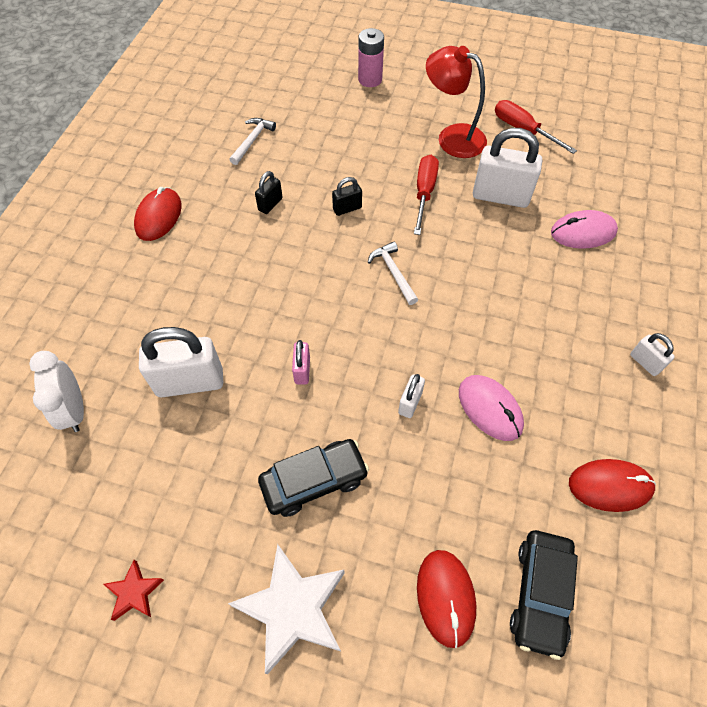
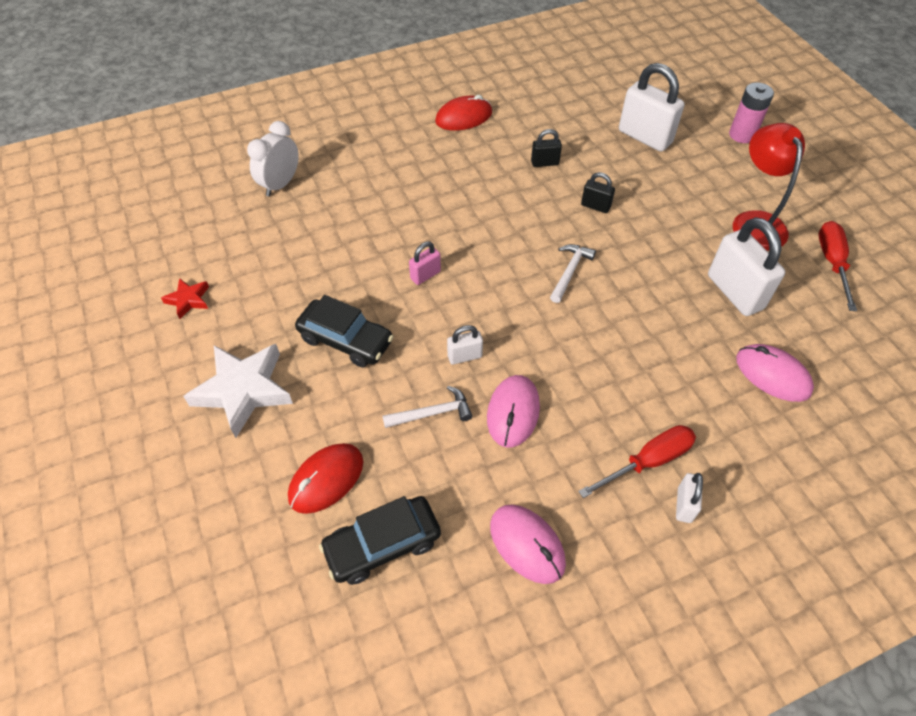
camera: 50 degrees right, 5 degrees down
white padlock [139,327,223,397] -> white padlock moved to [619,63,685,152]
white hammer [229,118,276,165] -> white hammer moved to [382,386,472,428]
red screwdriver [414,155,439,235] -> red screwdriver moved to [578,425,696,498]
red mouse [569,459,656,512] -> pink mouse [490,505,566,584]

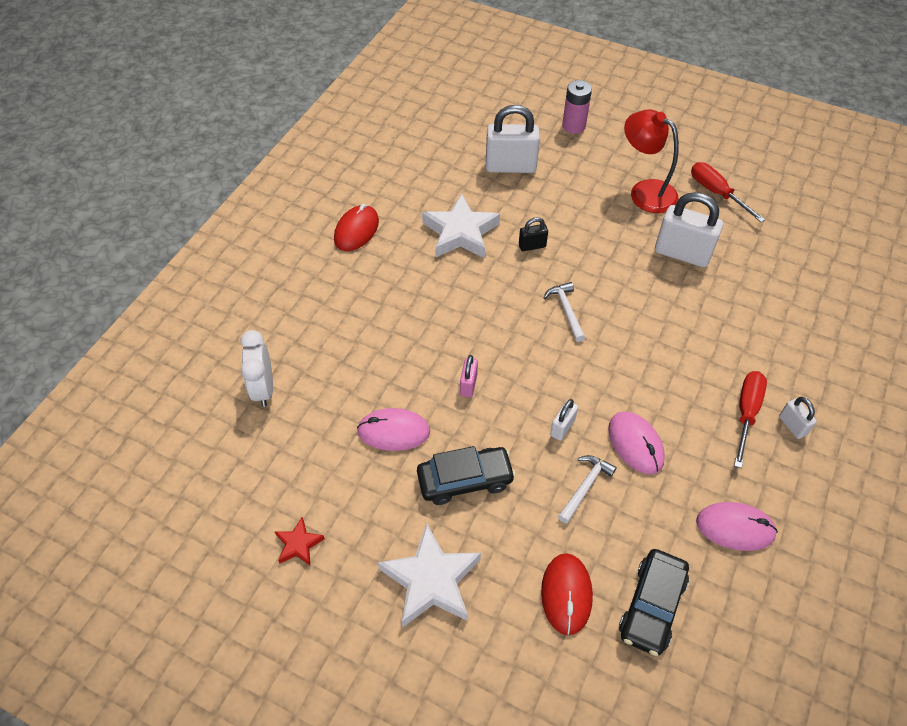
camera: 40 degrees left, 0 degrees up
black padlock [531,129,562,167] -> white star [422,193,500,258]
pink mouse [736,344,814,402] -> pink mouse moved to [357,408,430,451]

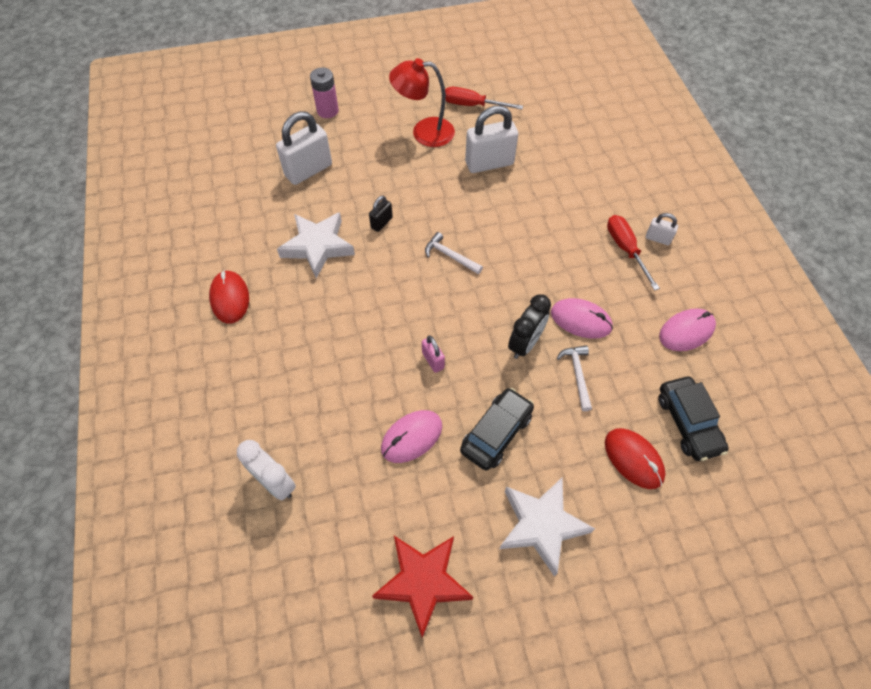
camera: 40 degrees left, 5 degrees up
red star [275,517,325,565] -> red star [372,536,473,638], size x2.02
white padlock [550,399,578,441] -> black clock [508,294,551,359]

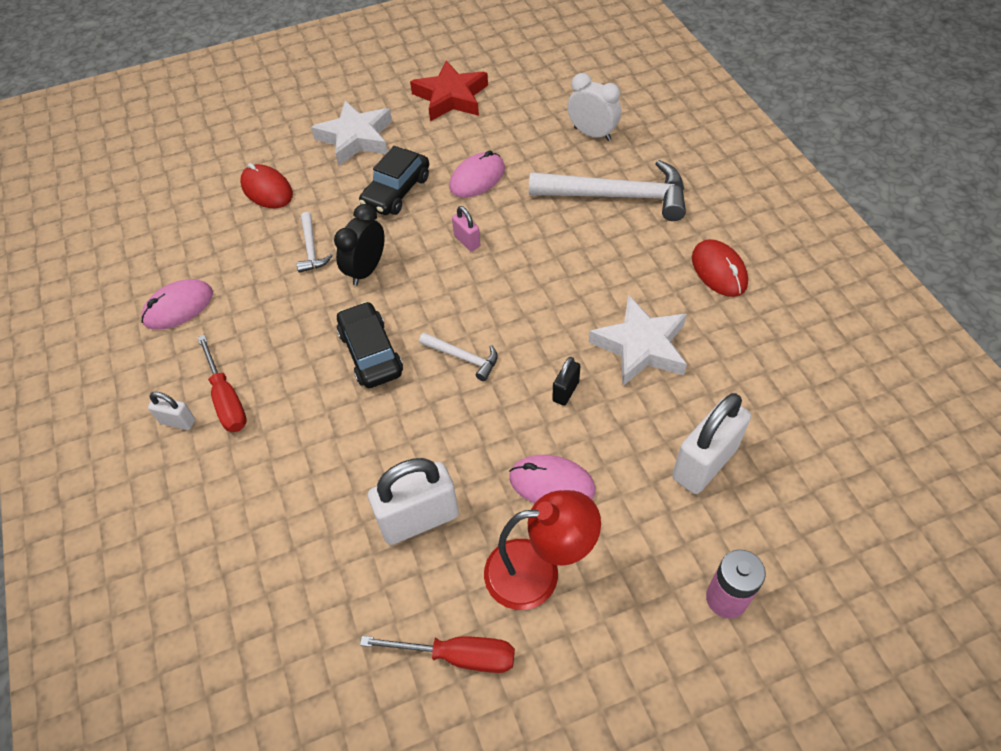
camera: 175 degrees right, 5 degrees down
pink mouse [551,298,613,339] -> pink mouse moved to [509,455,595,504]
black car [659,377,729,461] -> black car moved to [337,301,403,388]
none -> white hammer [529,160,686,221]

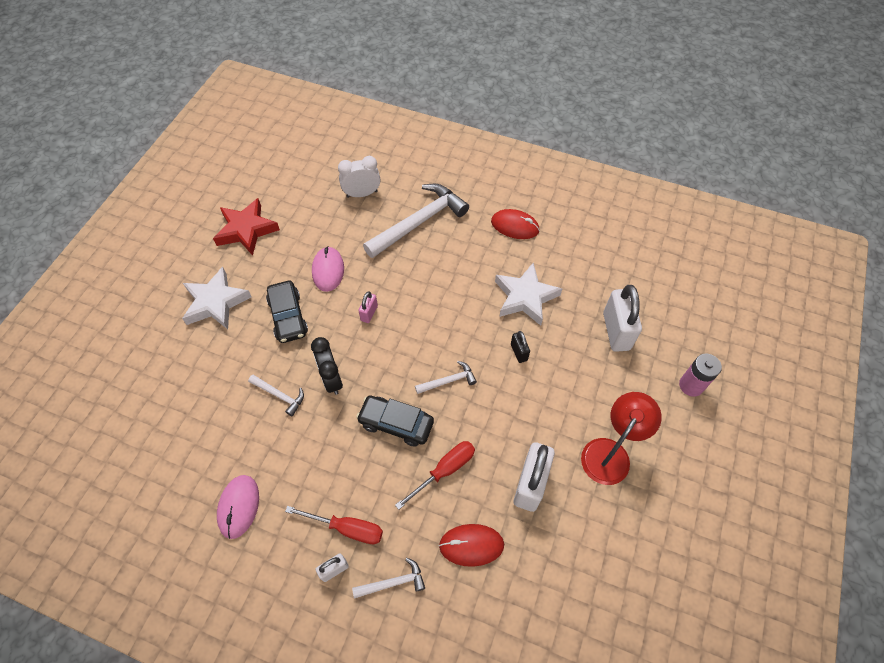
camera: 50 degrees left, 5 degrees up
red mouse [240,163,293,208] -> red mouse moved to [439,524,504,567]
red screwdriver [360,636,515,673] -> red screwdriver moved to [395,441,475,510]
pink padlock [452,206,480,251] -> pink padlock turned 75 degrees counterclockwise [358,291,378,323]
pink mouse [509,455,595,504] -> none
none -> white hammer [352,558,425,599]

